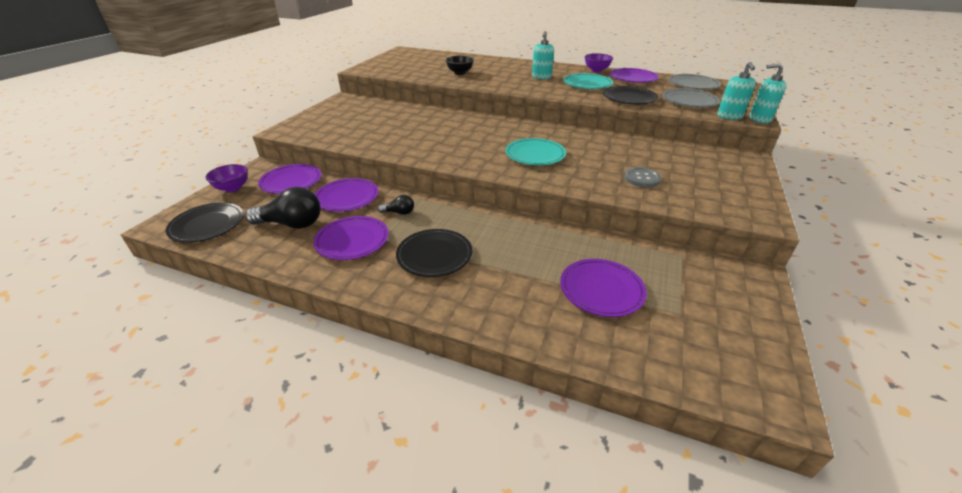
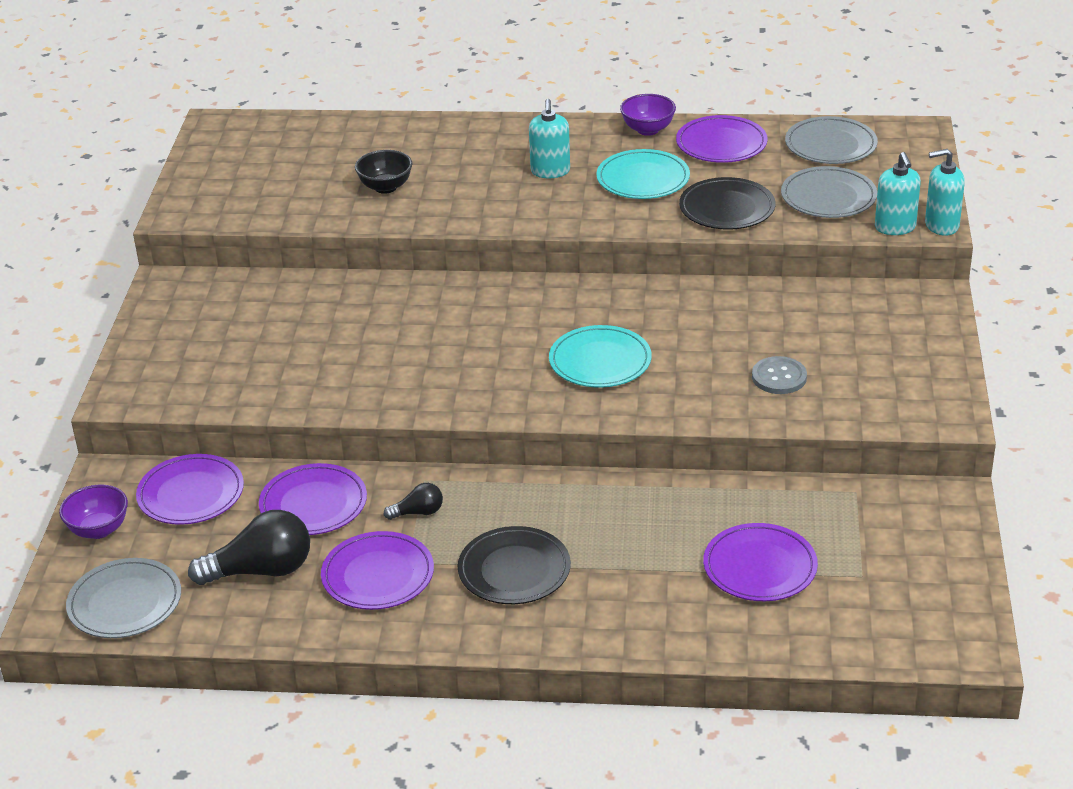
camera: 15 degrees left, 0 degrees up
black plate [166,202,244,243] -> grey plate [66,558,181,638]

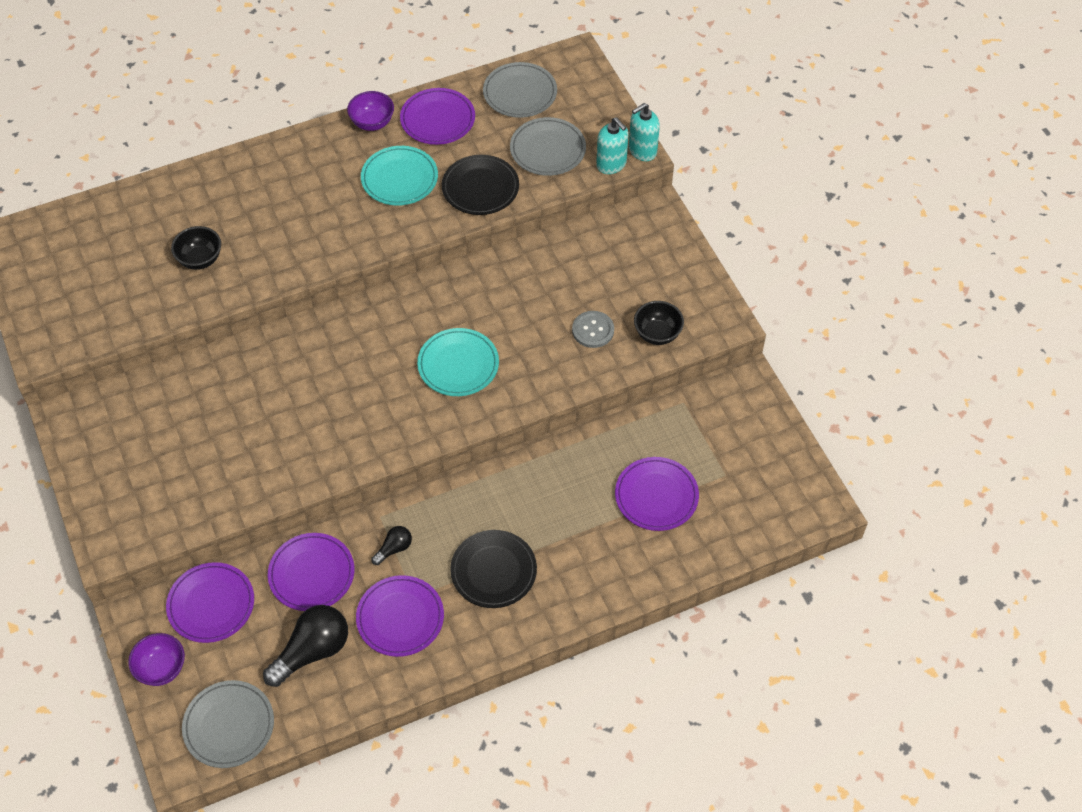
camera: 30 degrees left, 20 degrees up
turquoise soap dispenser [529,99,570,178] -> none
none -> black bowl [634,301,684,345]

